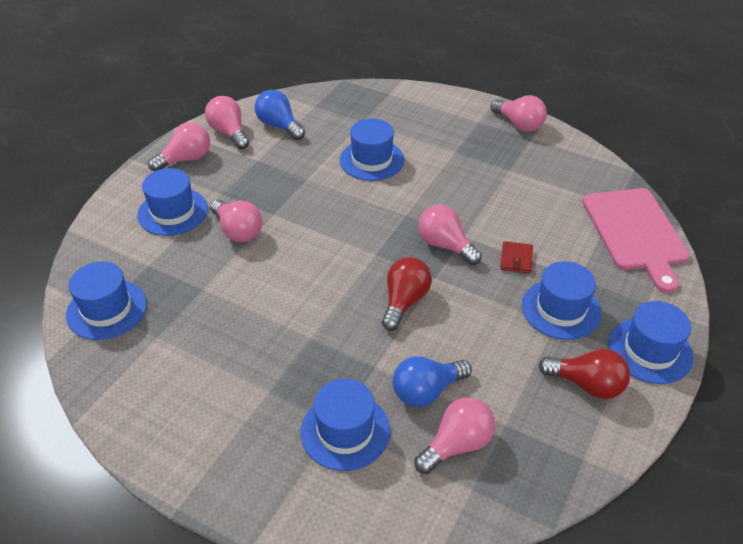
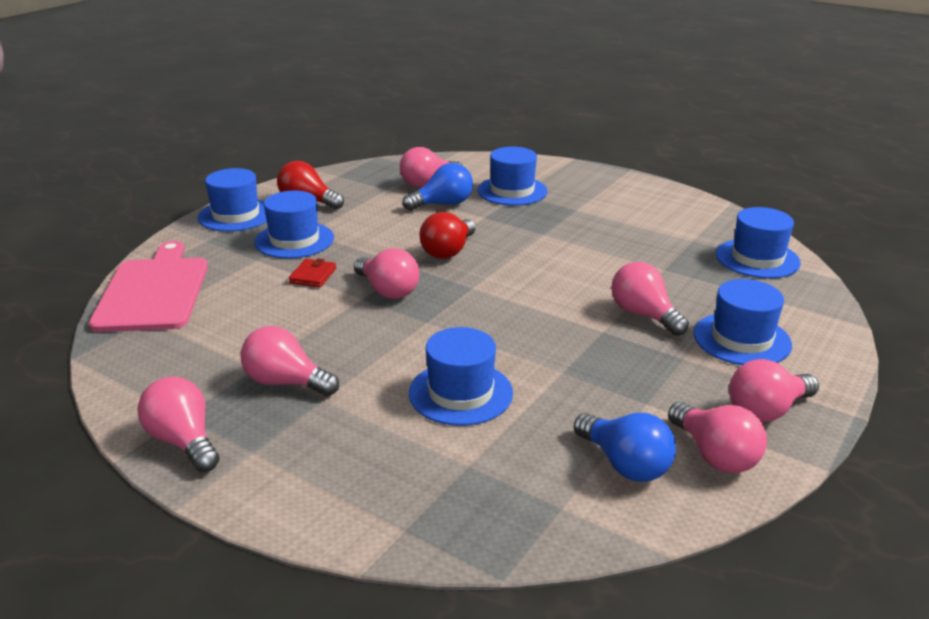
camera: 175 degrees left, 15 degrees down
none -> pink light bulb [241,326,339,396]

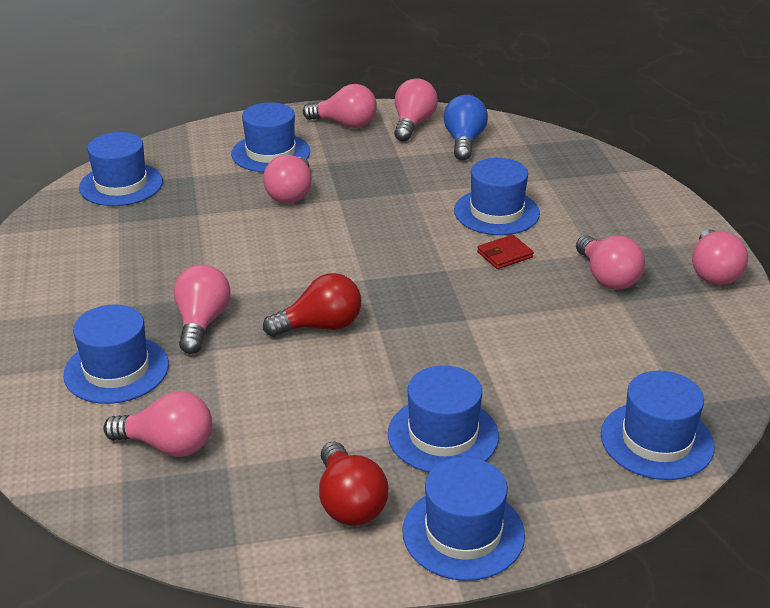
camera: 135 degrees left, 5 degrees up
pink cutting board [89,241,208,332] -> blue hat [601,371,715,480]
red wallet [289,258,336,288] -> red wallet moved to [477,235,534,269]
pink light bulb [354,248,420,299] -> pink light bulb moved to [174,265,231,354]
blue light bulb [402,163,473,211] -> none

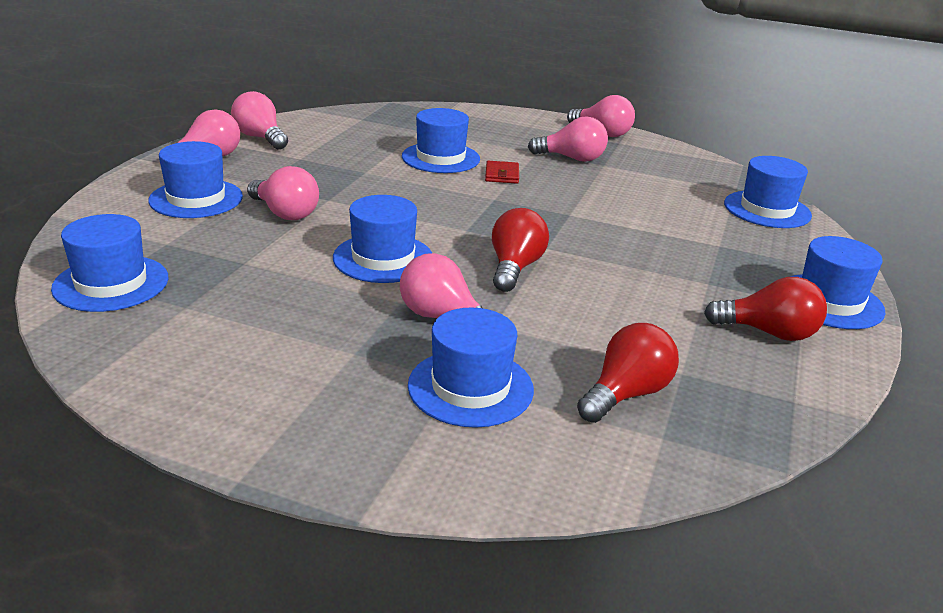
camera: 60 degrees left, 5 degrees down
pink light bulb [103,391,212,457] -> red light bulb [577,323,679,423]
blue hat [388,365,499,472] -> blue hat moved to [333,195,432,283]
blue light bulb [443,95,488,161] -> none

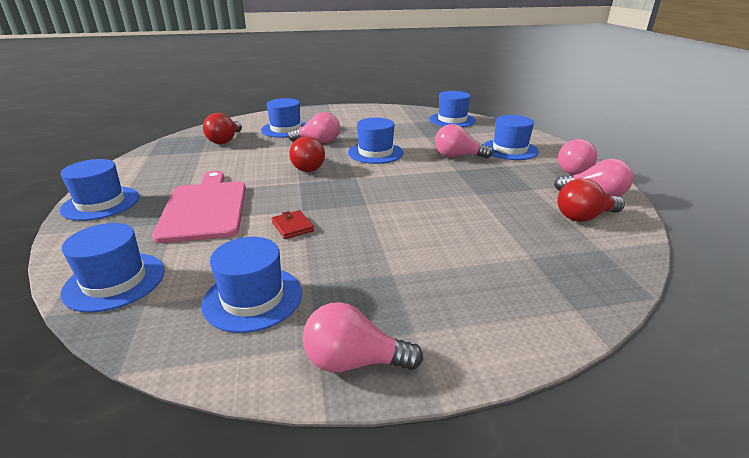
camera: 150 degrees right, 0 degrees up
blue hat [402,108,480,173] -> blue hat moved to [202,237,302,333]
red wallet [485,161,519,184] -> red wallet moved to [272,210,314,239]
pink light bulb [528,116,608,162] -> none
red light bulb [704,277,827,341] -> red light bulb moved to [558,178,625,222]
none -> pink cutting board [152,171,246,243]

